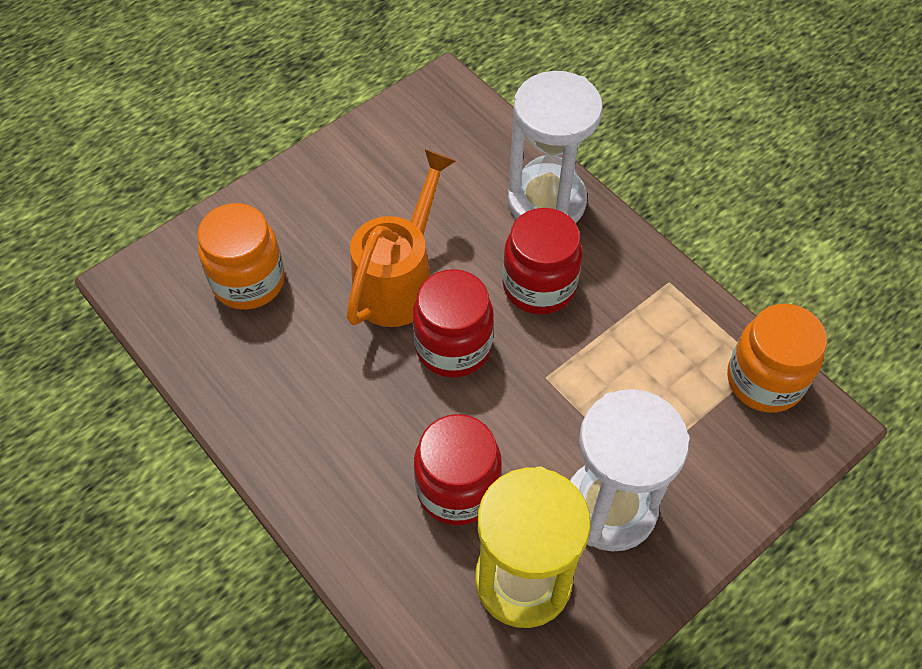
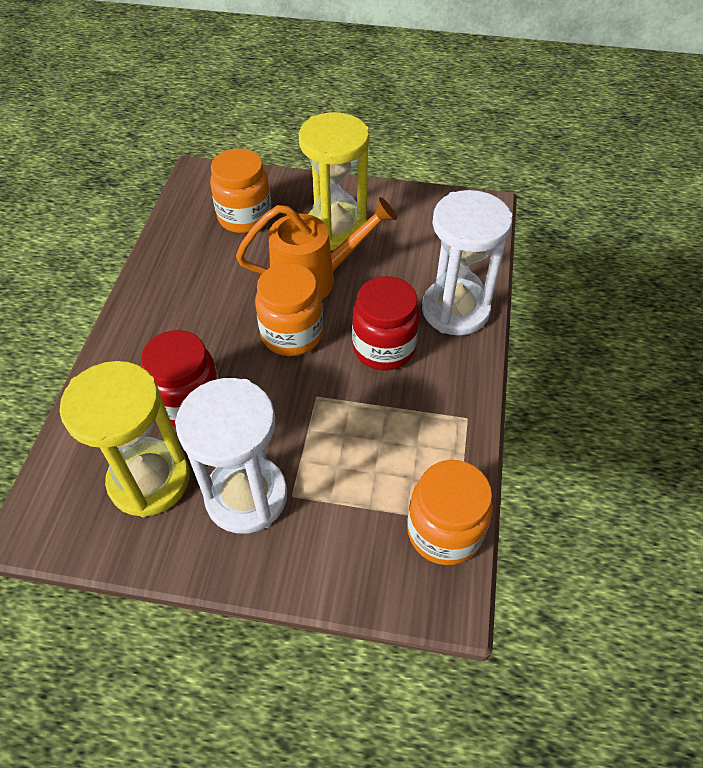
camera: 50 degrees right, 5 degrees down
red jar [413,269,494,378] -> orange jar [255,263,323,356]
none -> yellow hourglass [299,112,369,251]

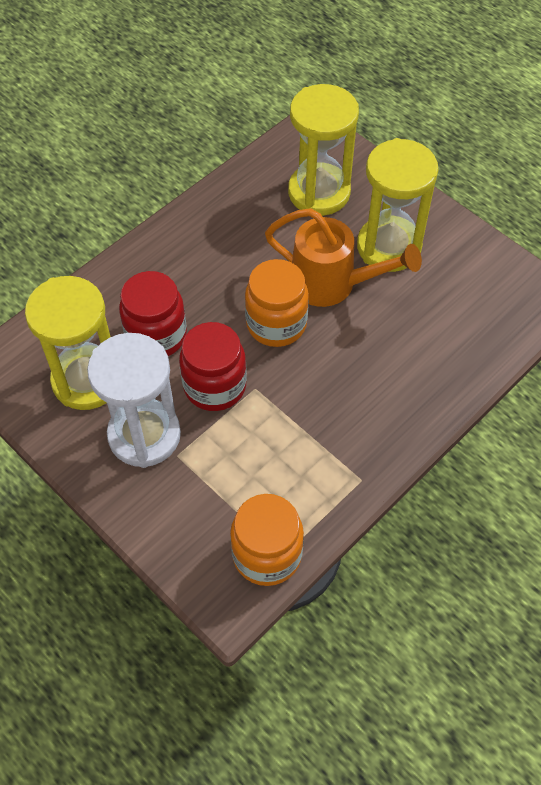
camera: 35 degrees right, 5 degrees up
orange jar [210,148,272,233] -> yellow hourglass [288,84,359,216]
red jar [352,276,420,371] -> red jar moved to [179,322,247,411]
white hourglass [422,190,513,336] -> none

